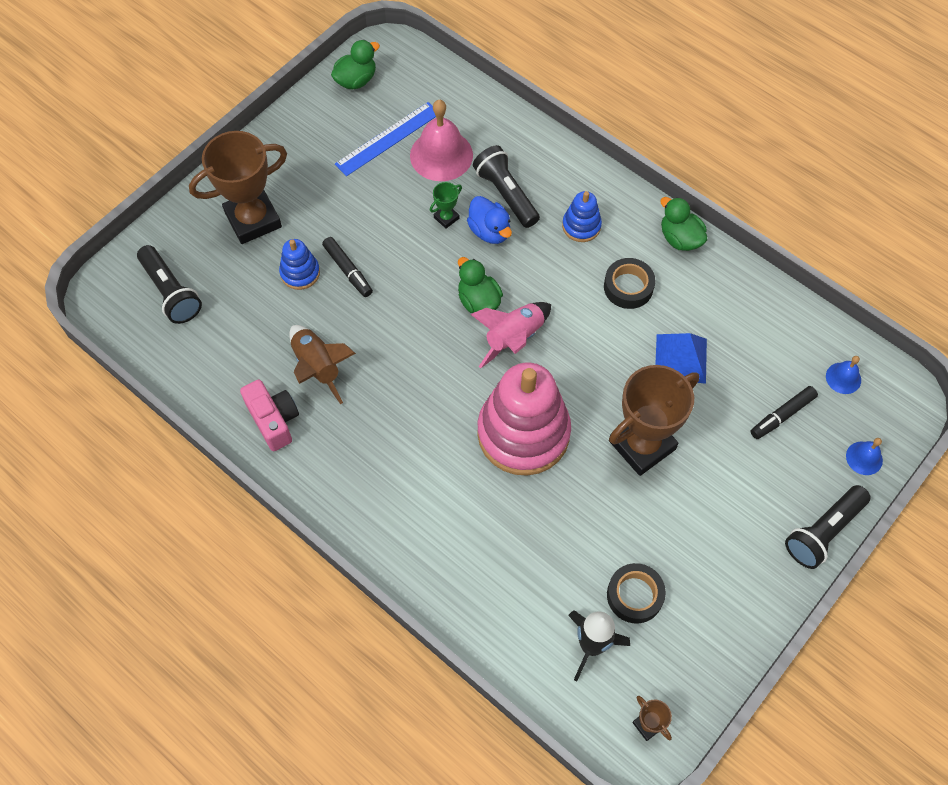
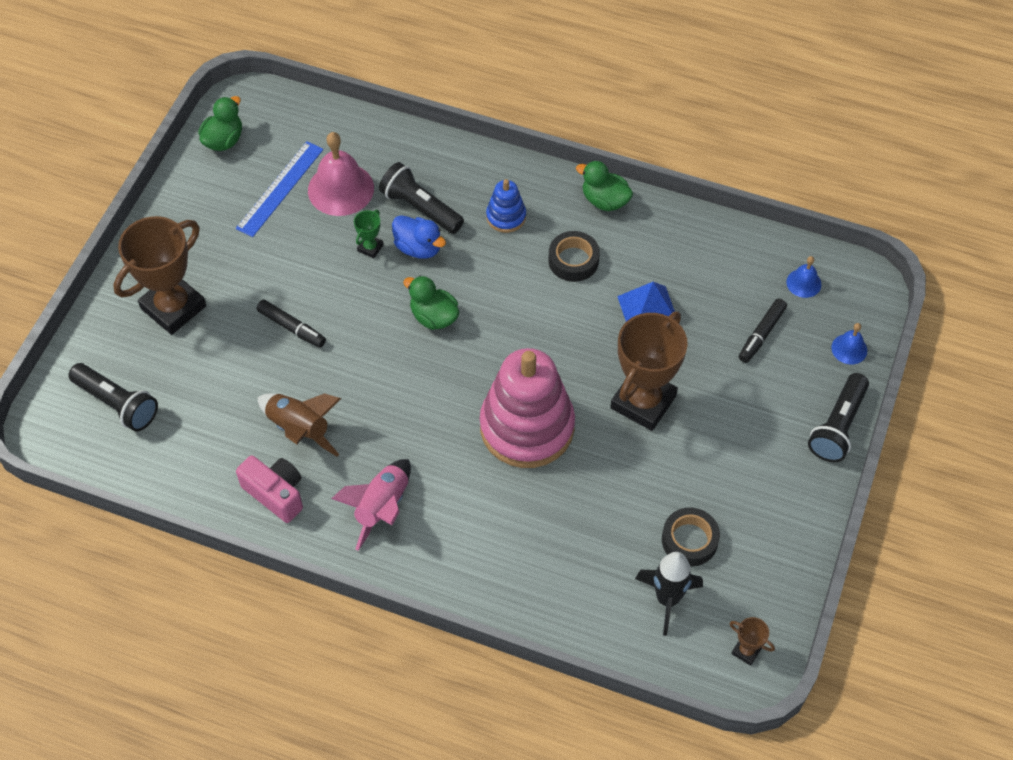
camera: 20 degrees left, 5 degrees down
blue stacking toy [279,239,320,290] -> none
pink rocket [470,302,551,368] -> pink rocket moved to [331,459,411,551]

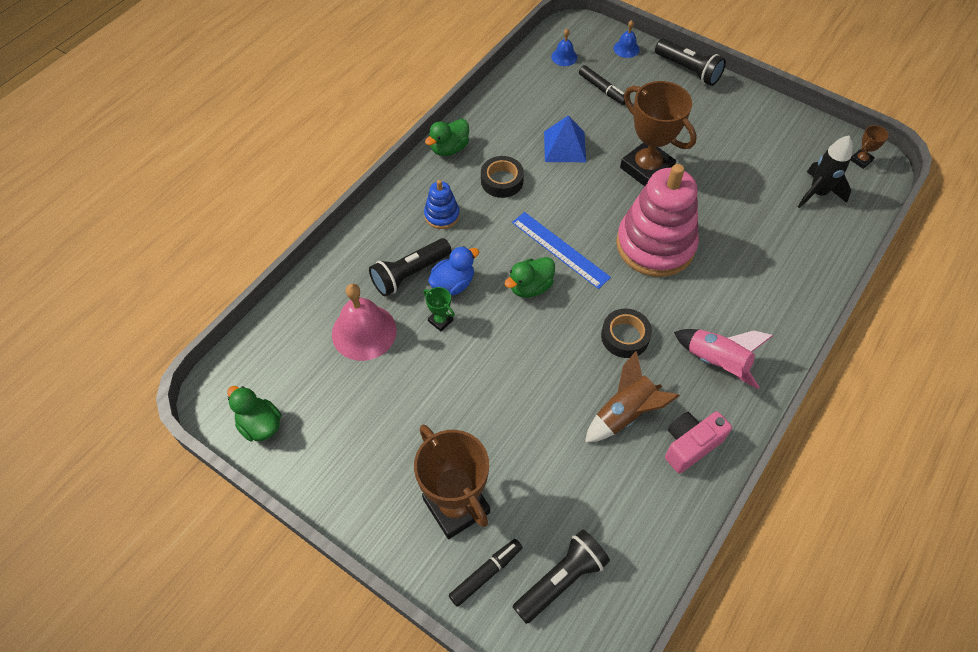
camera: 75 degrees left, 0 degrees up
blue ruler [236,141,324,237] -> blue ruler moved to [512,212,611,289]
black marker [256,300,326,348] -> black marker moved to [449,539,522,607]
black tape [662,507,720,566] -> black tape moved to [601,309,652,358]

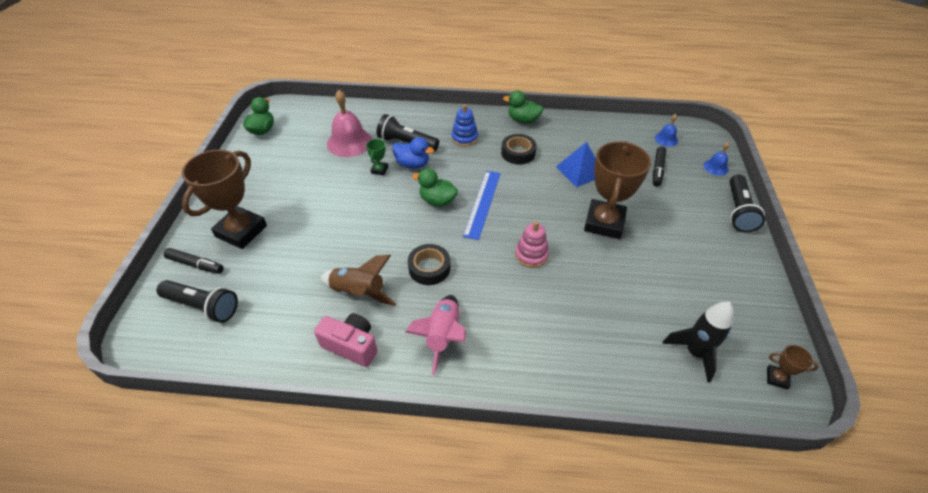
camera: 60 degrees right, 10 degrees down
pink stacking toy [616,164,699,277] -> pink stacking toy [515,221,549,268], size x0.46

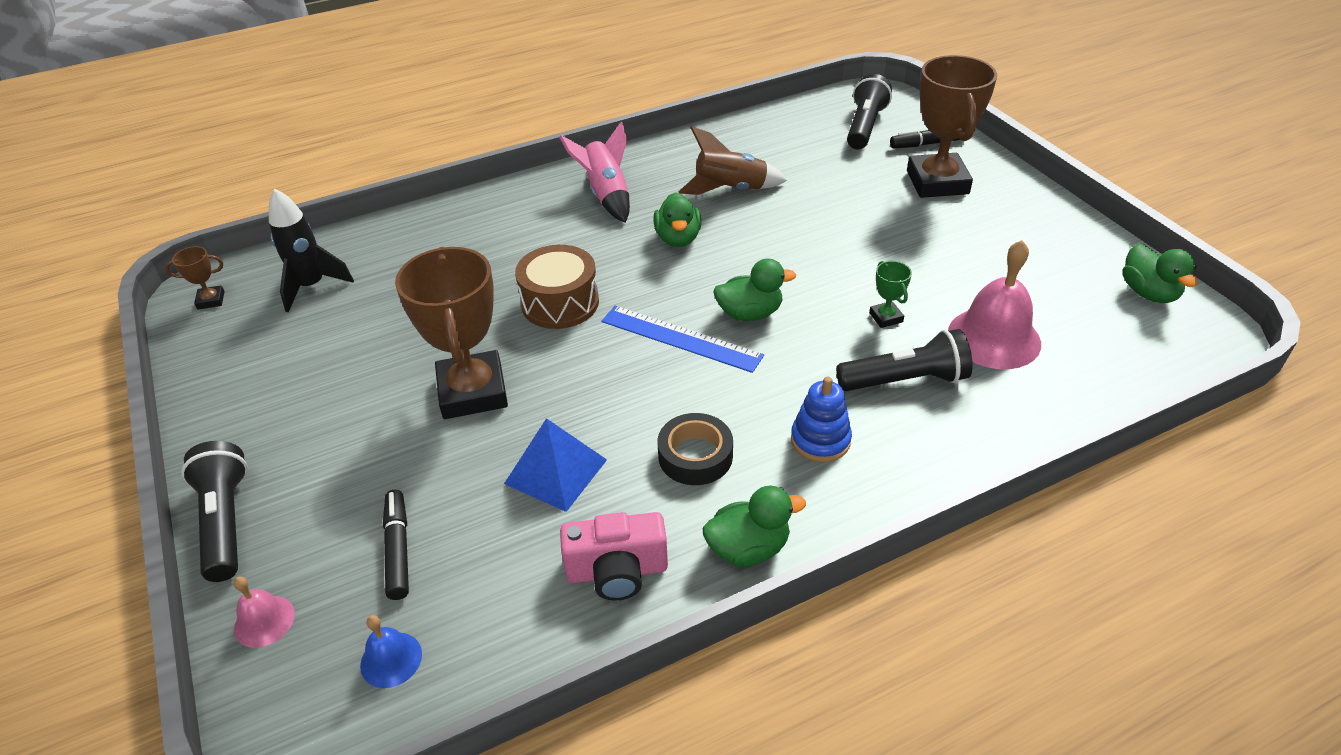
camera: 150 degrees right, 5 degrees down
black flashlight [156,280,238,323] -> black flashlight turned 120 degrees clockwise [847,74,892,149]
pink camera [314,313,377,367] -> pink camera moved to [560,512,668,601]
blue duck [392,137,434,169] -> none
black tape [408,244,450,285] -> green duck [653,192,702,247]
blue ruler [463,171,501,240] -> blue ruler turned 45 degrees counterclockwise [602,306,764,373]
pink stacking toy [515,221,549,268] -> brown drum [515,245,599,329]
blue bell [703,142,729,176] -> pink bell [234,577,295,648]

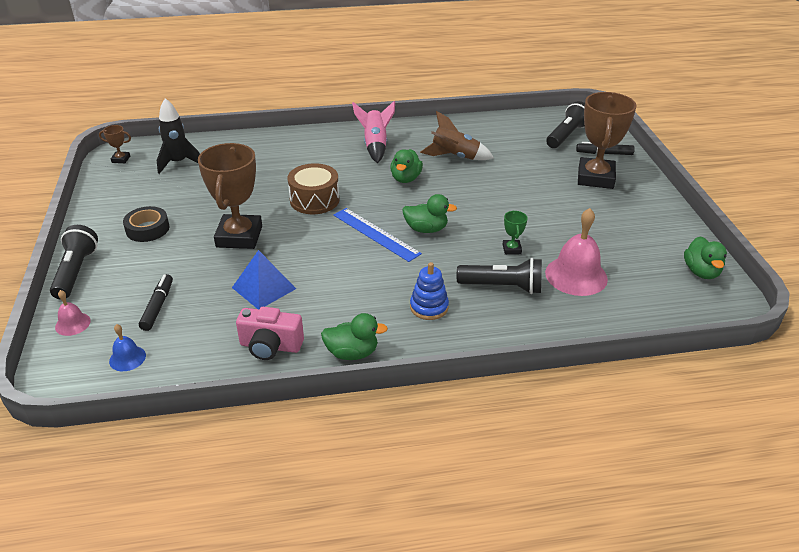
camera: 15 degrees right, 5 degrees down
black tape [658,413,733,485] -> black tape moved to [123,206,169,242]

